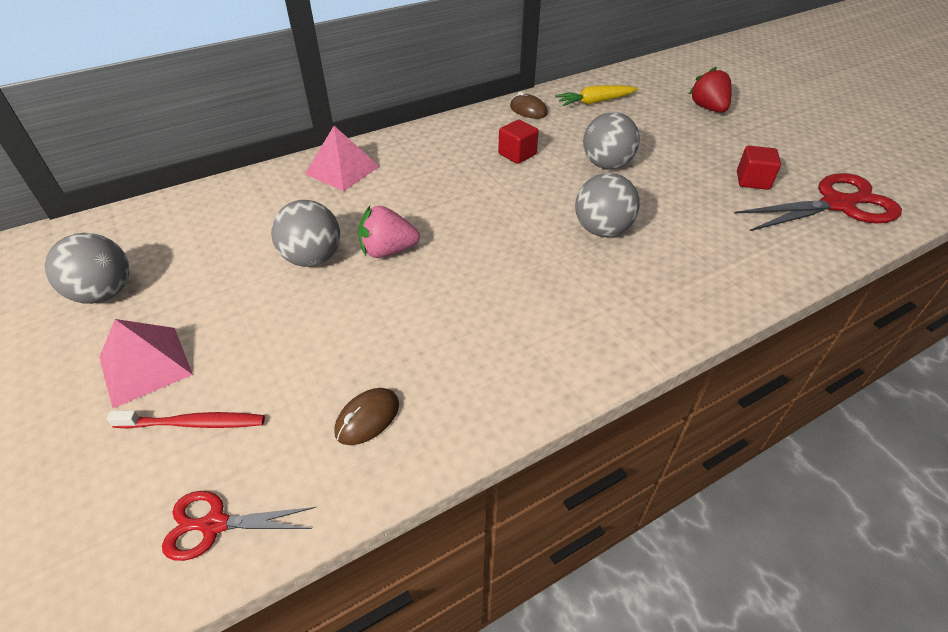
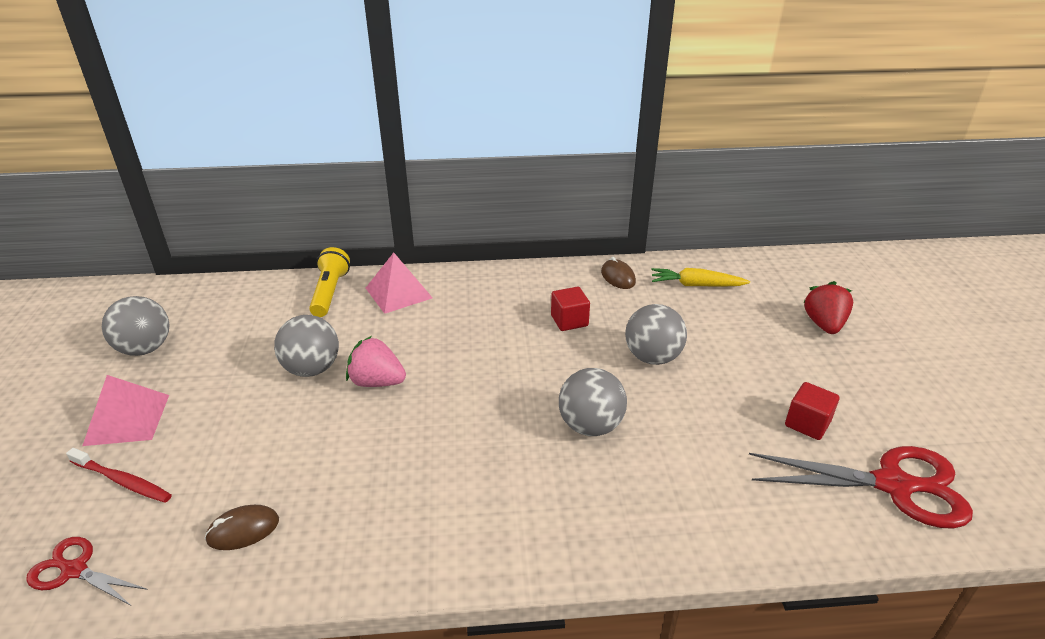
camera: 25 degrees right, 10 degrees down
none -> yellow flashlight [309,247,350,317]

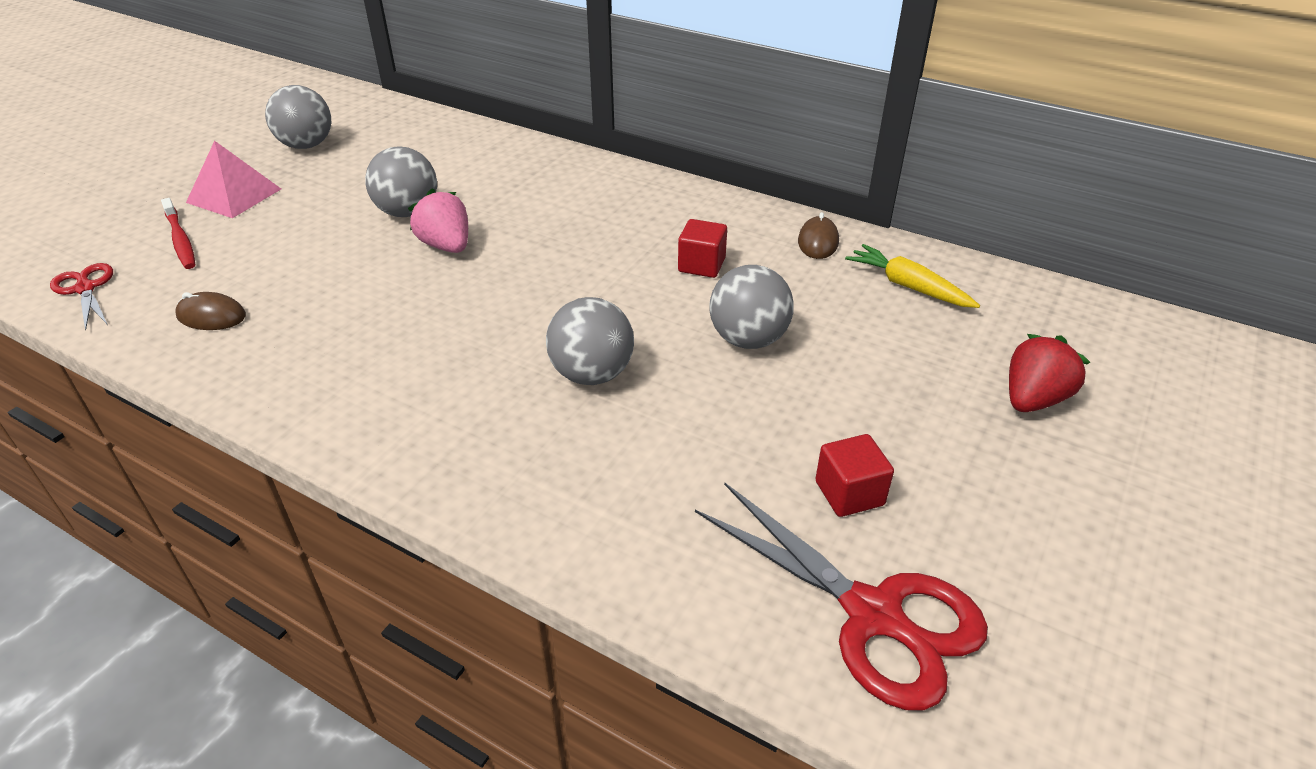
camera: 35 degrees right, 5 degrees up
yellow flashlight [309,247,350,317] -> none
pink pyramid [366,253,433,314] -> none

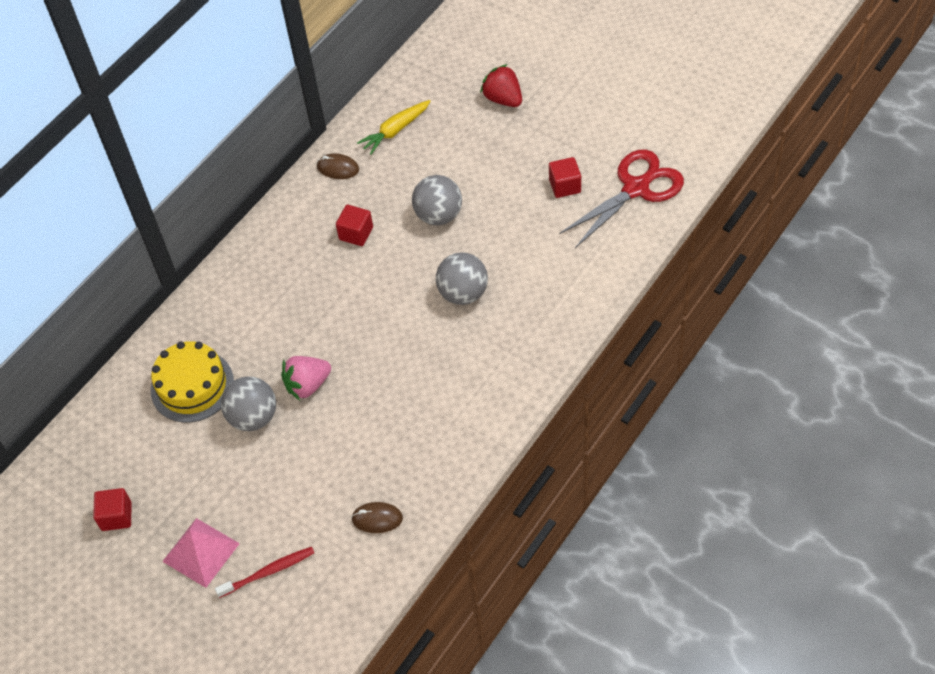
camera: 80 degrees left, 15 degrees up
red scissors [50,263,113,330] -> none
brown mouse [175,292,246,330] -> brown mouse turned 75 degrees clockwise [351,502,403,533]
grey ball [265,85,331,149] -> red cube [93,488,132,531]
none -> yellow cake [151,341,234,422]

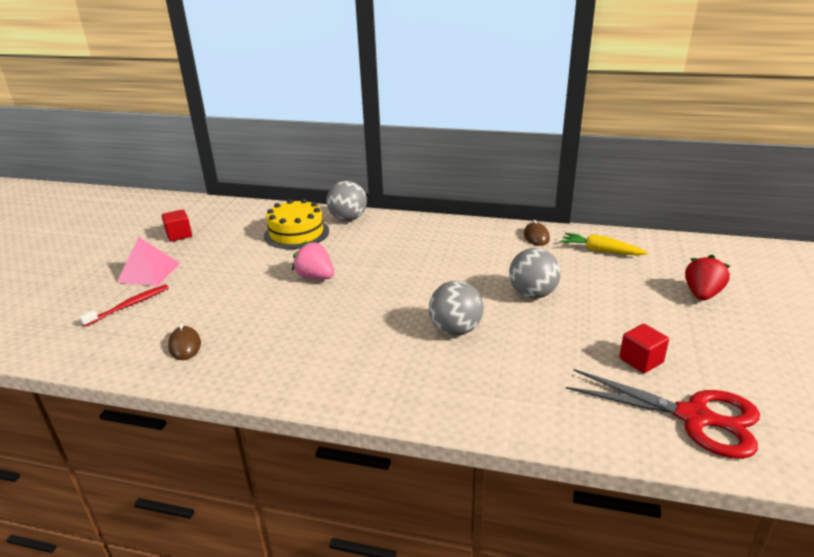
camera: 65 degrees right, 25 degrees down
red toothbrush [215,547,314,598] -> red toothbrush turned 90 degrees counterclockwise [79,284,169,327]
grey ball [221,376,276,431] -> grey ball moved to [327,181,367,221]
red cube [336,205,373,246] -> none

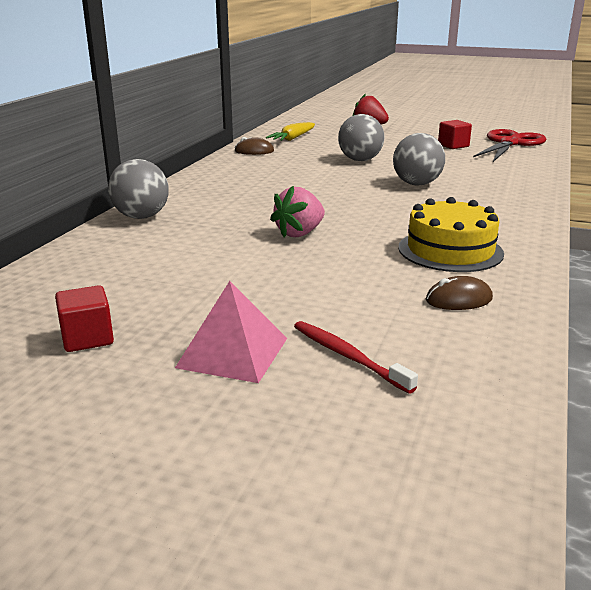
camera: 85 degrees left, 5 degrees down
yellow cake [264,199,329,249] -> yellow cake moved to [399,197,504,272]

